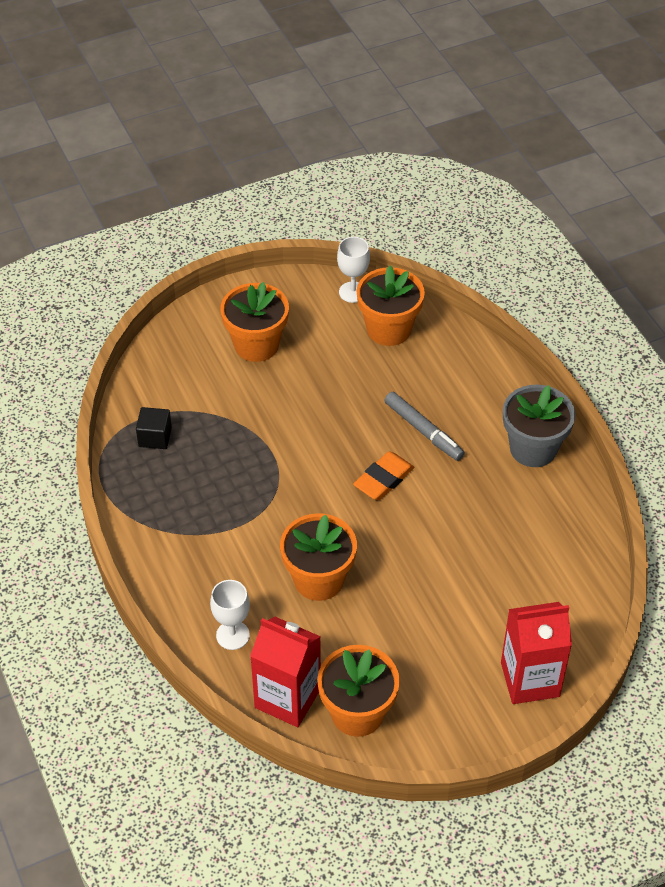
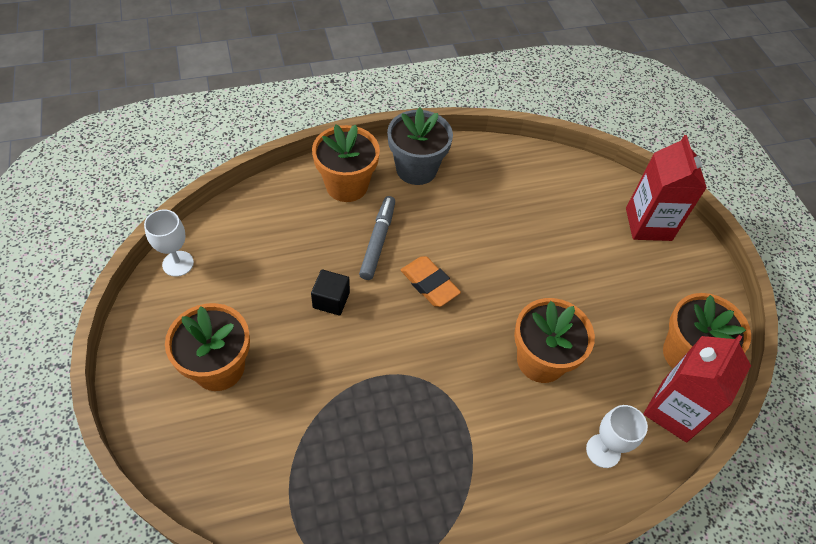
camera: 85 degrees left, 5 degrees up
black cube [136,407,172,449] -> black cube moved to [311,270,350,315]
orange flower pot [356,265,425,346] -> orange flower pot moved to [312,124,380,202]
grey marker [384,392,465,461] -> grey marker turned 45 degrees counterclockwise [359,196,395,280]

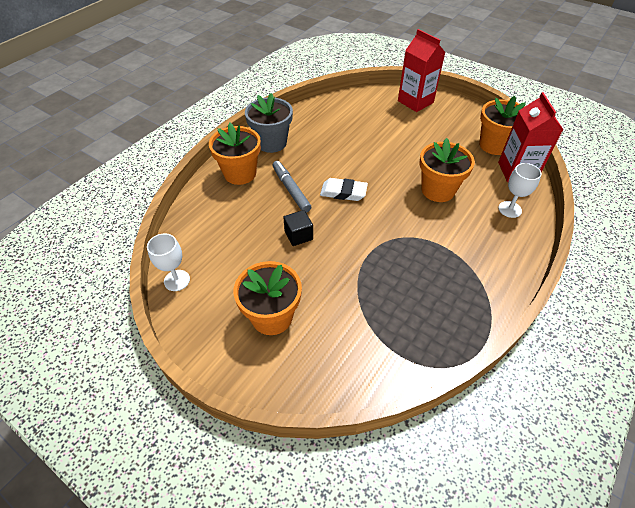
camera: 35 degrees left, 5 degrees down
orange eraser [401,256,461,307] -> white eraser [320,178,368,201]

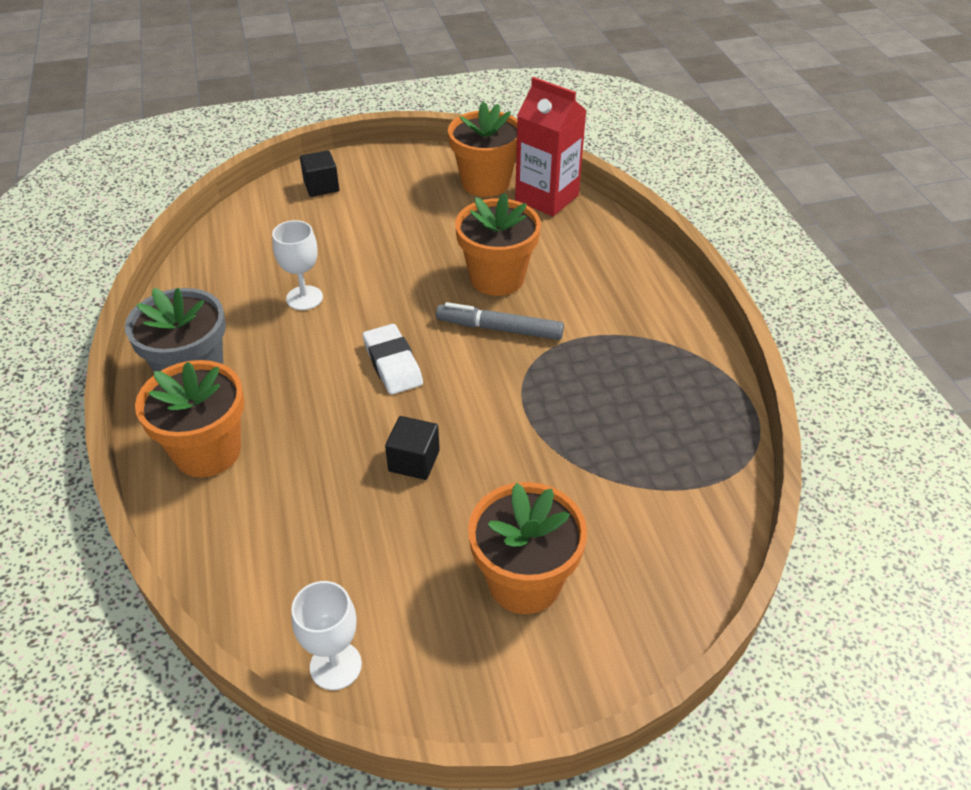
camera: 50 degrees left, 5 degrees down
grey marker [273,161,311,213] -> grey marker moved to [436,302,564,340]
white eraser [320,178,368,201] -> white eraser turned 75 degrees counterclockwise [363,324,423,395]
red carton [398,29,446,112] -> black cube [300,150,339,197]
white goblet [499,163,542,218] -> white goblet moved to [272,220,323,310]

